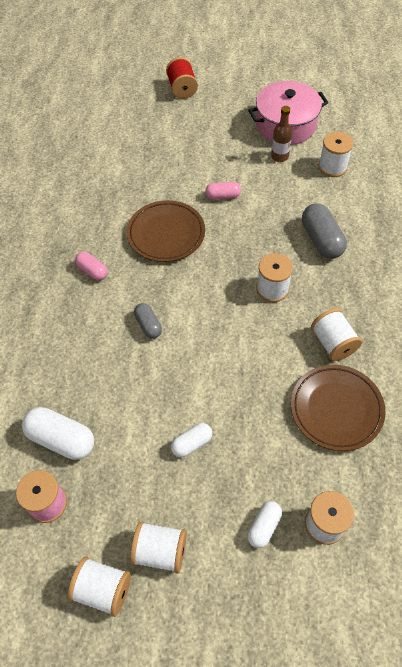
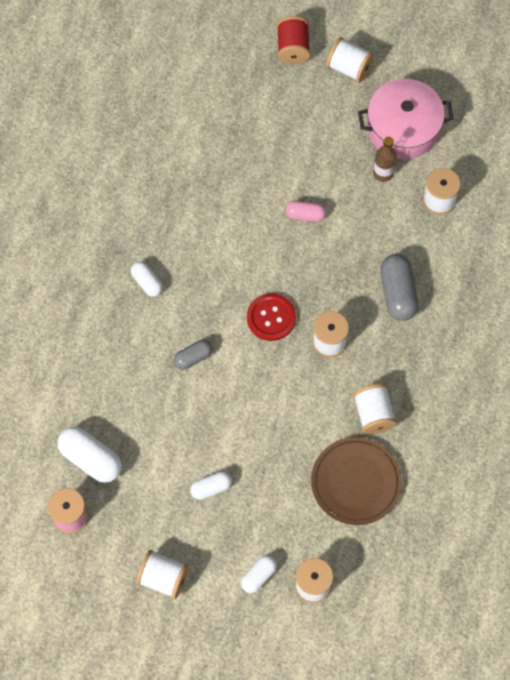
camera: 10 degrees right, 10 degrees up
white spool [68,557,131,617] -> white spool moved to [326,37,374,82]
pink capsule [75,252,108,280] -> white capsule [131,262,163,297]
brown plate [127,200,205,262] -> none
grey capsule [134,303,162,339] -> grey capsule turned 75 degrees clockwise [174,340,213,370]
none -> red button [247,293,296,341]

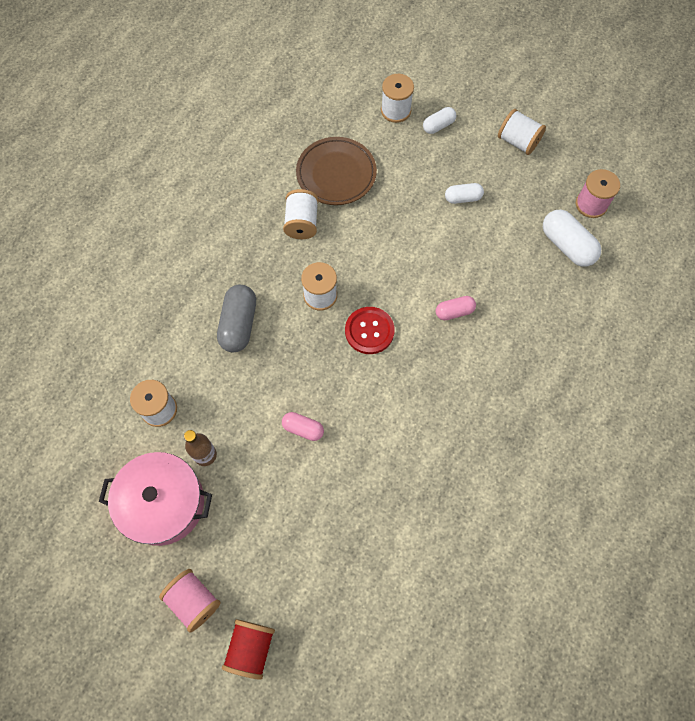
camera: 165 degrees left, 0 degrees up
white capsule [131,262,163,297] -> none
grey capsule [174,340,213,370] -> pink capsule [436,296,476,320]
white spool [326,37,374,82] -> pink spool [159,569,221,633]

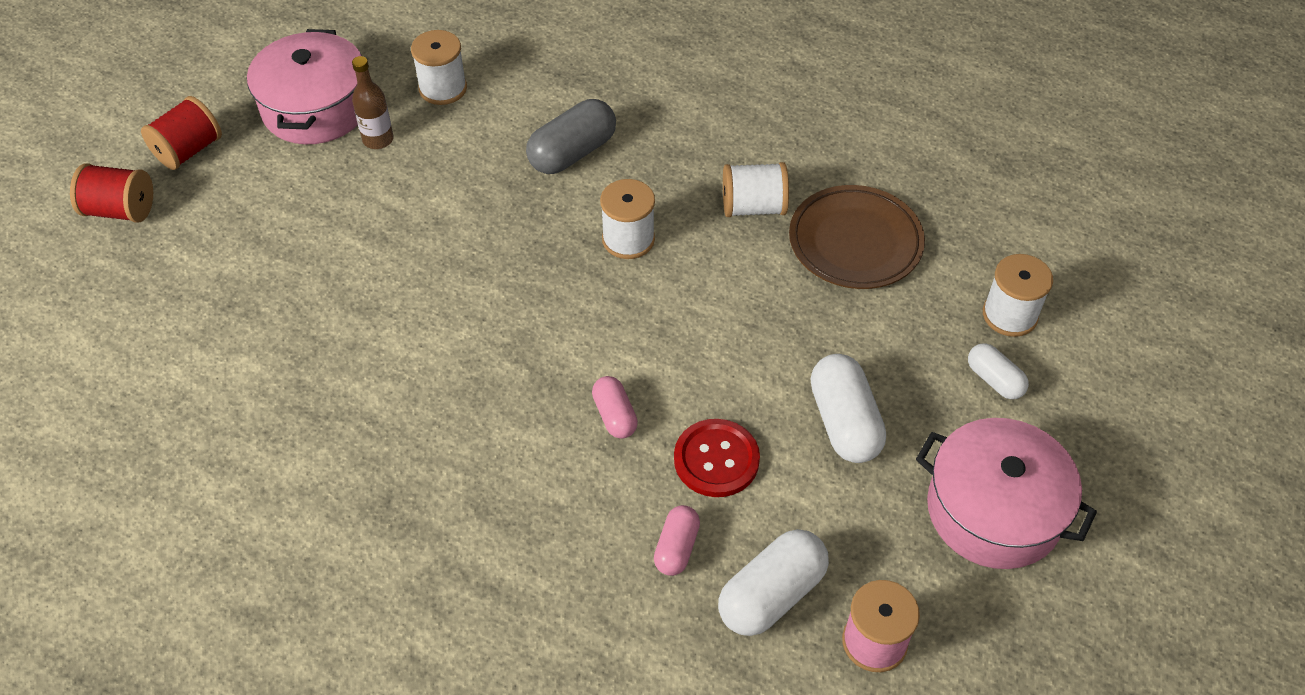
camera: 85 degrees right, 15 degrees down
pink spool [159,569,221,633] -> red spool [141,96,222,170]
grey capsule [217,285,256,352] -> grey capsule turned 45 degrees counterclockwise [526,99,616,174]
pink capsule [282,412,324,441] -> pink capsule moved to [654,505,700,576]
red button [345,307,395,354] -> red button moved to [674,419,760,497]
white capsule [445,183,484,204] -> white capsule [811,354,886,463], size x1.69
white spool [498,109,546,155] -> pink pot [916,418,1097,569]

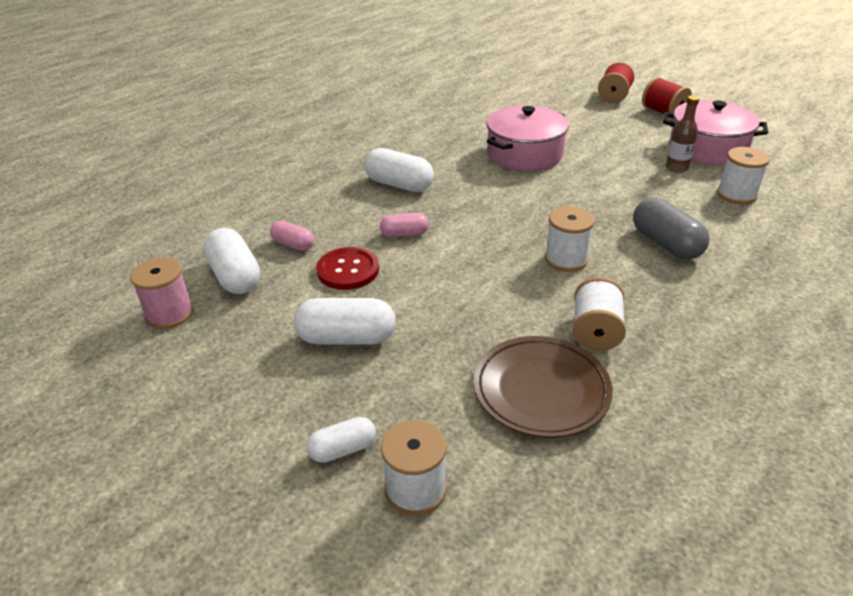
camera: 105 degrees right, 15 degrees down
pink pot [916,418,1097,569] -> pink pot moved to [486,105,569,171]
none -> white capsule [364,148,434,192]

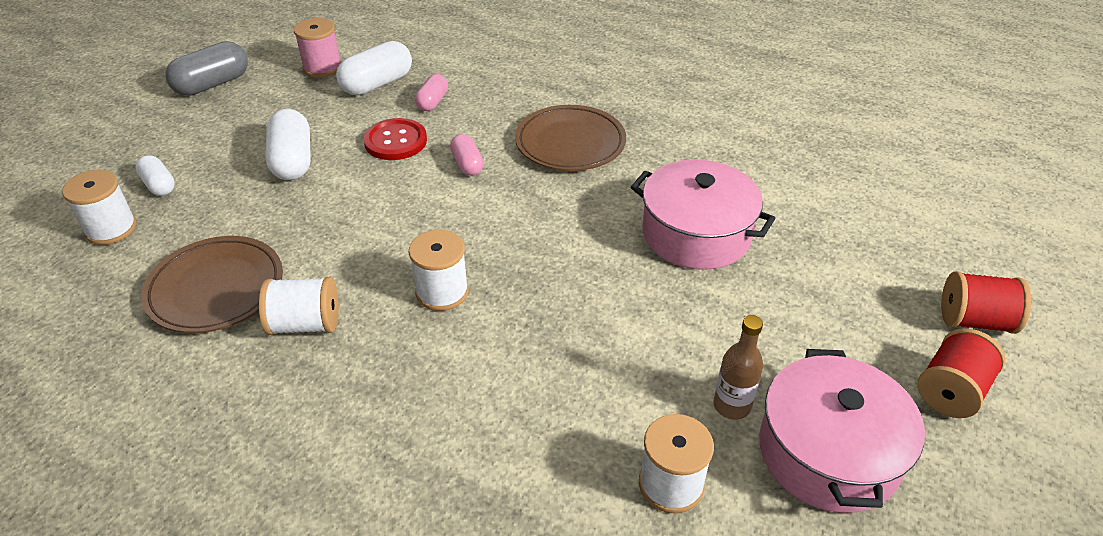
camera: 75 degrees right, 5 degrees up
white capsule [364,148,434,192] -> brown plate [515,105,626,171]
grey capsule [633,198,709,260] -> grey capsule moved to [165,41,248,96]

